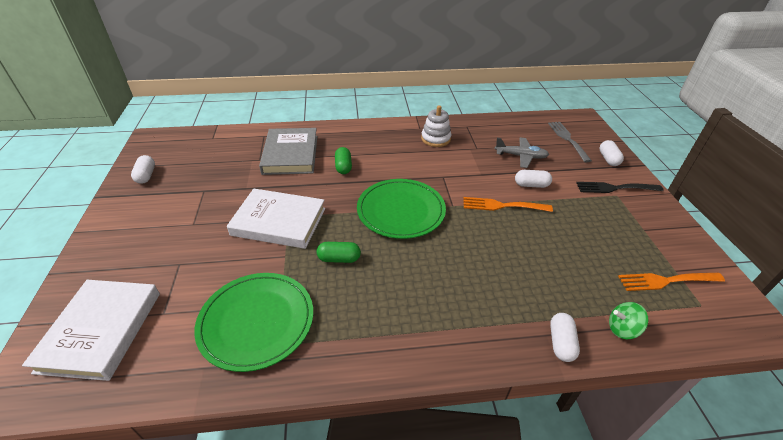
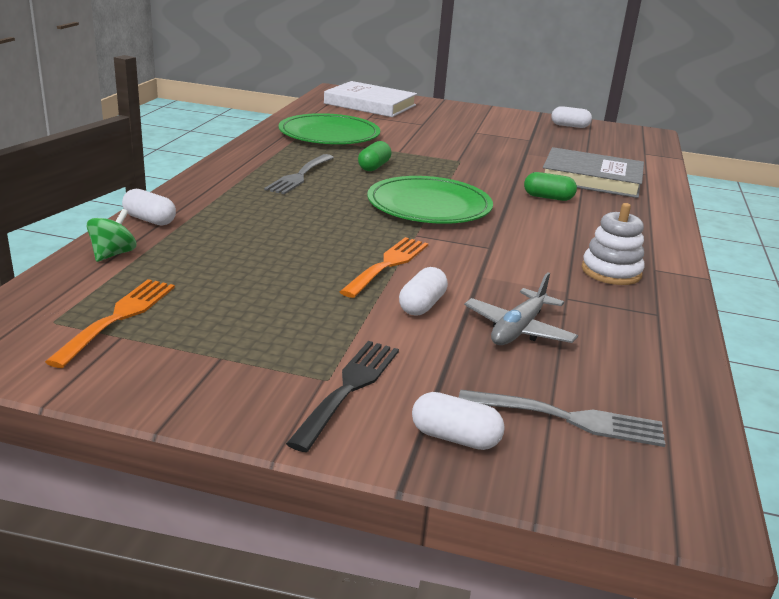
camera: 110 degrees right, 15 degrees down
white book [227,189,325,249] -> none
none -> grey fork [264,154,334,195]

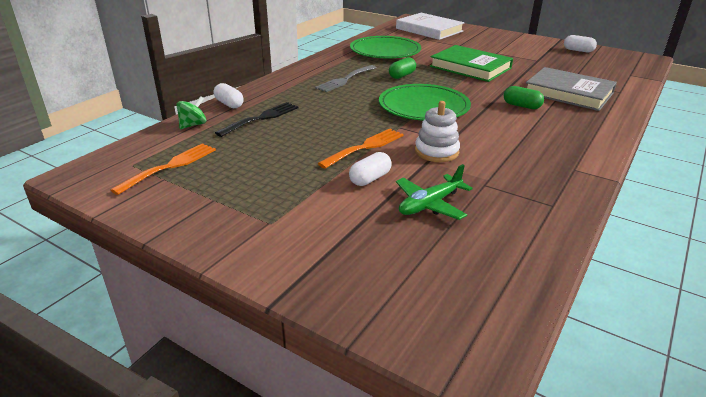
camera: 20 degrees right, 5 degrees up
black fork [286,341,399,452] -> black fork moved to [215,102,299,137]
white capsule [412,392,505,450] -> none
grey fork [459,390,666,447] -> none
grey plane [464,272,578,345] -> green plane [396,164,473,220]
white stacking toy [582,203,645,285] -> white stacking toy moved to [415,101,460,162]
none -> green book [430,45,513,82]

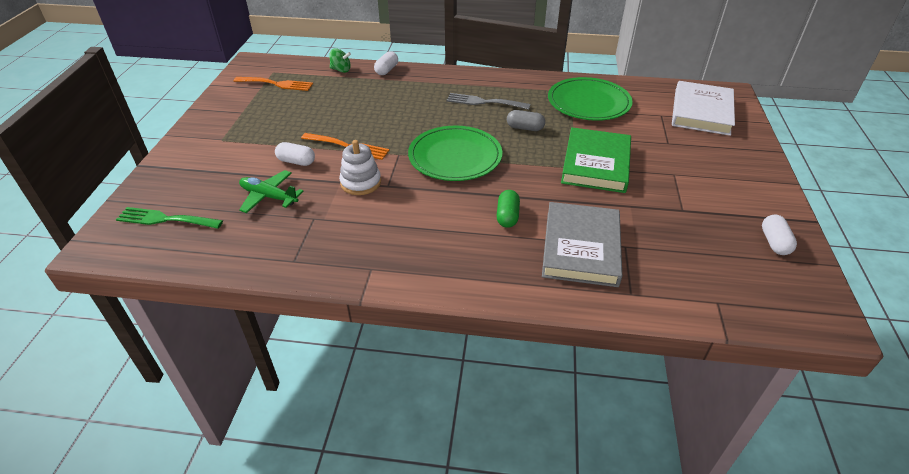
camera: 65 degrees right, 10 degrees up
black fork [215,102,299,137] -> none
green capsule [389,57,416,79] -> grey capsule [507,110,545,131]
none -> green fork [116,207,223,229]

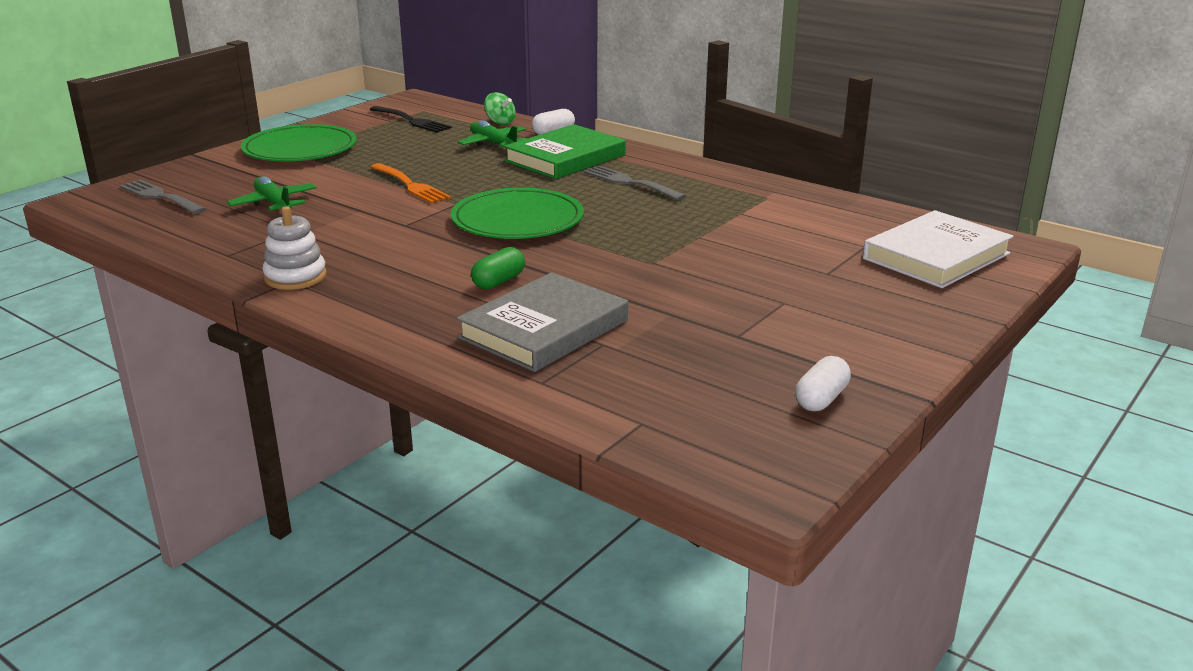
camera: 30 degrees right, 15 degrees down
green fork [116,207,223,229] -> grey fork [120,179,206,214]
orange fork [234,77,313,91] -> black fork [369,106,452,133]
white capsule [275,142,315,166] -> none
white stacking toy [339,140,381,195] -> white stacking toy moved to [262,206,327,290]
grey capsule [507,110,545,131] -> none
green plate [548,77,633,121] -> green plate moved to [241,124,357,161]
green book [561,127,631,193] -> green book moved to [504,124,626,179]
none -> green plane [458,120,527,147]

